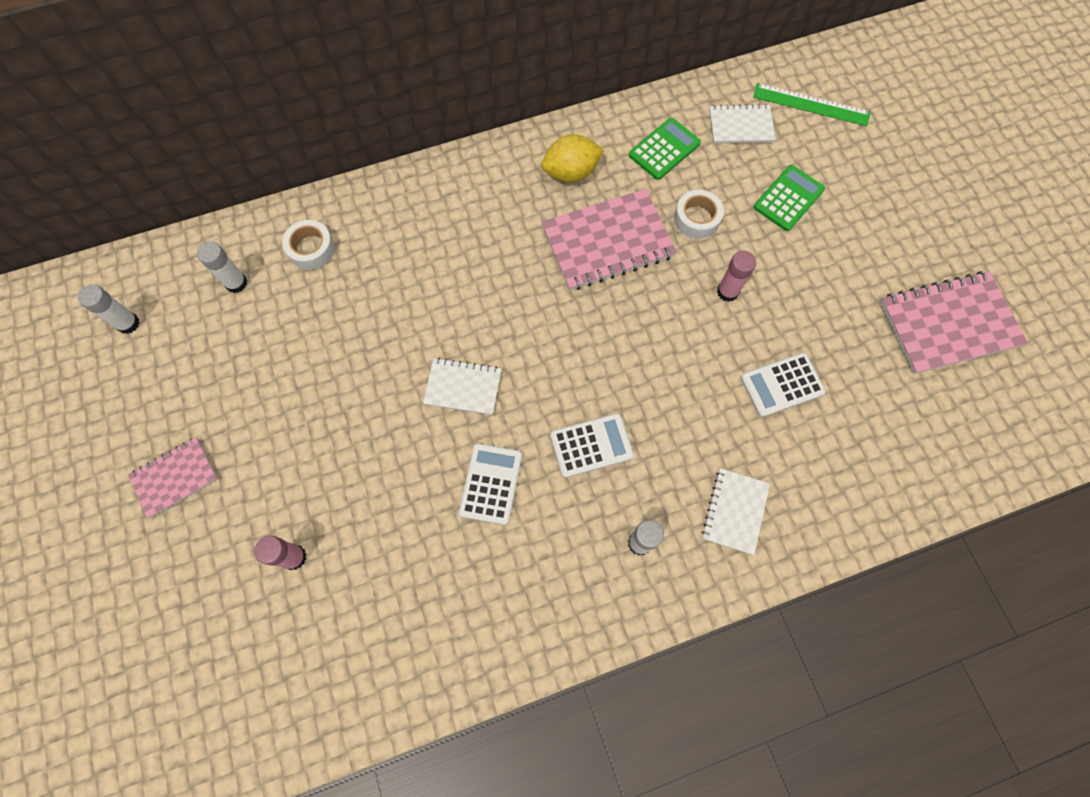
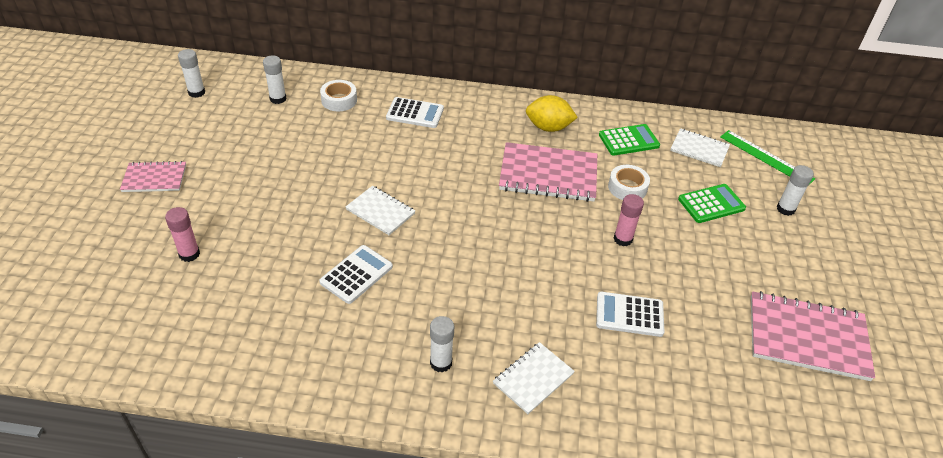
camera: 25 degrees right, 25 degrees down
white calculator [550,413,634,478] -> white calculator moved to [386,97,444,128]
none -> white glue stick [776,165,814,216]

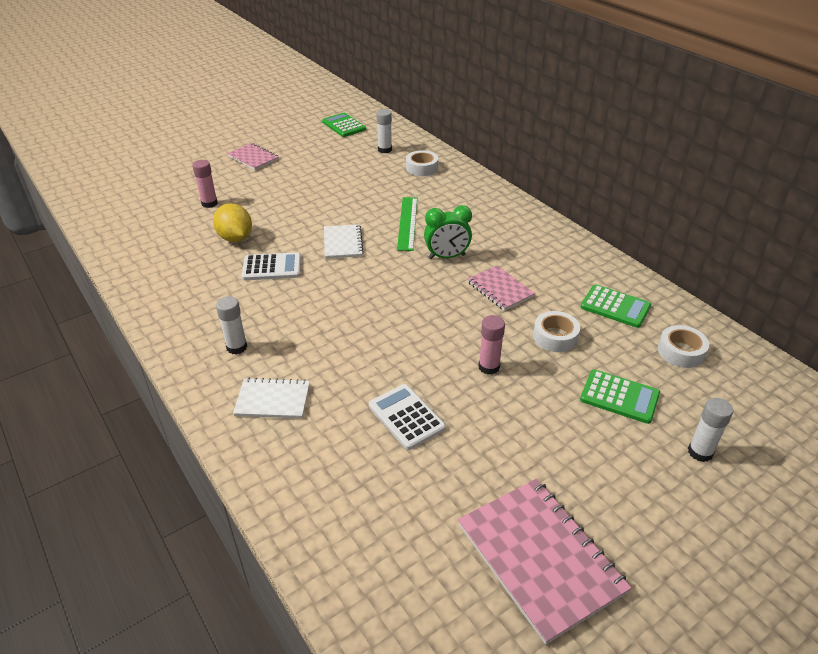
camera: 50 degrees right, 5 degrees down
white glue stick [178,49,205,98] -> green calculator [322,113,366,137]
white calculator [386,97,444,128] -> none
pink notebook [499,142,597,202] -> pink notebook [467,265,535,311], size x0.57
yellow lemon [526,95,578,132] -> yellow lemon moved to [213,203,252,242]
white notebook [670,128,730,167] -> white tape [658,325,709,368]
green ruler [720,130,815,186] -> green ruler moved to [397,197,417,251]
none -> green clock [424,205,472,259]

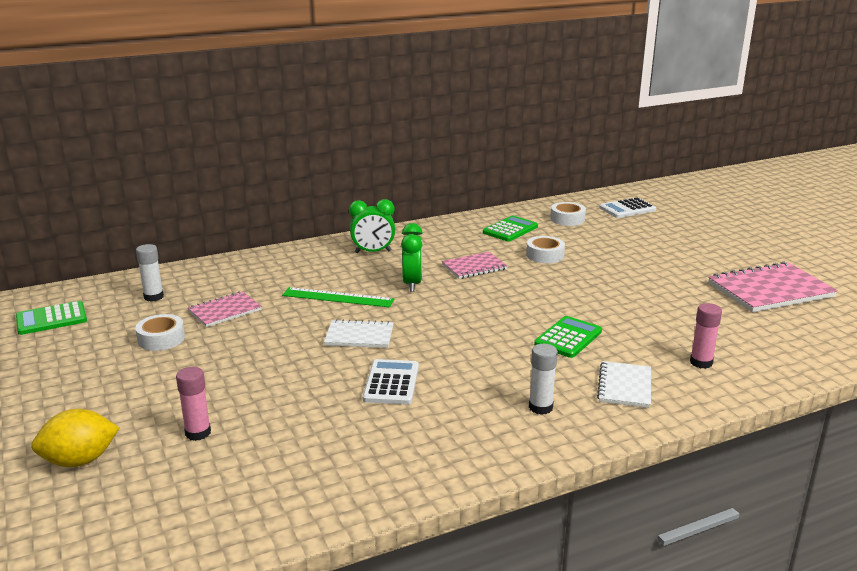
camera: 80 degrees left, 15 degrees down
yellow lemon [213,203,252,242] -> yellow lemon moved to [31,409,120,467]
pink notebook [227,143,279,170] -> pink notebook moved to [188,291,262,327]
white calculator [369,384,446,450] -> white calculator moved to [599,197,656,218]
white tape [406,150,438,176] -> white tape moved to [135,314,185,351]
pink glue stick [478,315,505,375] -> pink glue stick moved to [690,303,722,369]
green calculator [580,370,660,424] -> green calculator moved to [534,316,602,358]
white glue stick [688,398,733,462] -> none
none -> green clock [349,199,395,253]

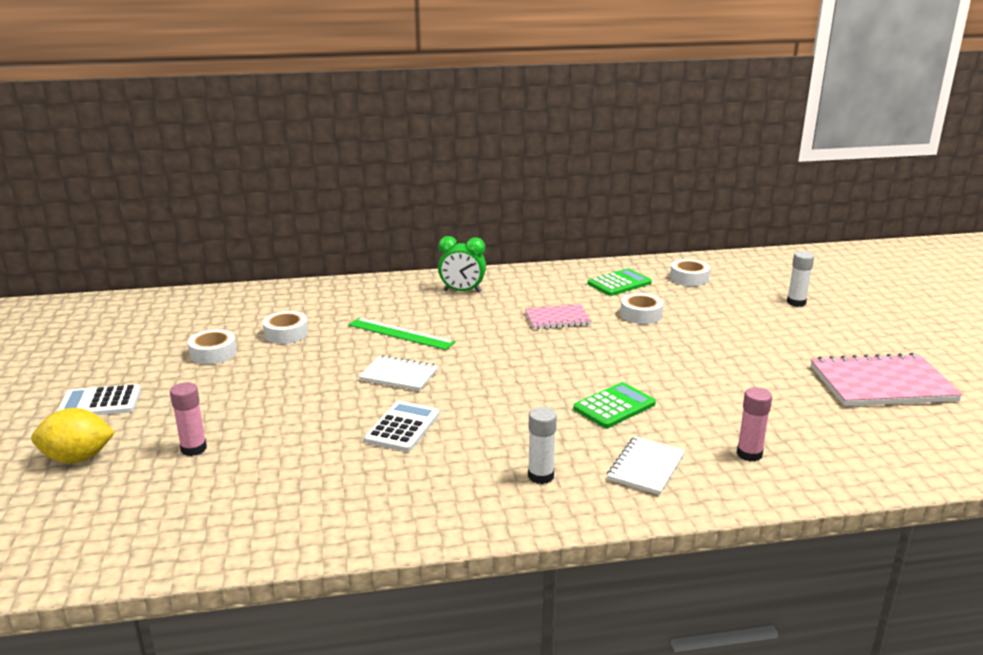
camera: 15 degrees right, 0 degrees up
green calculator [16,301,87,335] -> none
white glue stick [136,244,164,302] -> white glue stick moved to [787,251,814,307]
pink notebook [188,291,262,327] -> white tape [263,311,308,344]
green clock [401,223,423,292] -> none
white calculator [599,197,656,218] -> white calculator moved to [56,384,141,415]

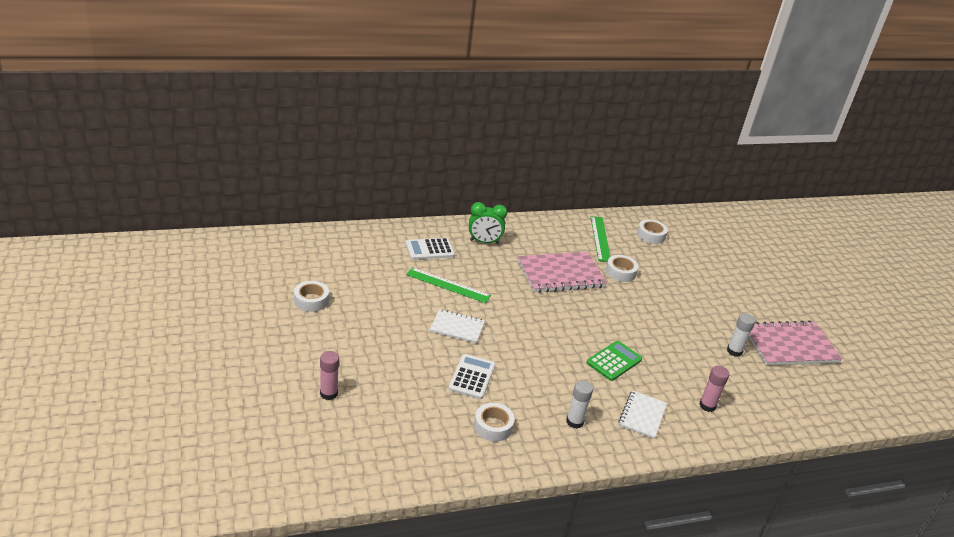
camera: 10 degrees left, 10 degrees up
yellow lemon [31,408,115,463] -> none
white calculator [56,384,141,415] -> white calculator moved to [406,238,455,260]
white tape [263,311,308,344] -> white tape moved to [474,403,515,442]
pink notebook [525,304,592,329] -> pink notebook [518,252,607,293], size x1.74
green calculator [587,268,652,296] -> green ruler [591,216,610,262]
white glue stick [787,251,814,307] -> white glue stick moved to [727,313,755,357]

